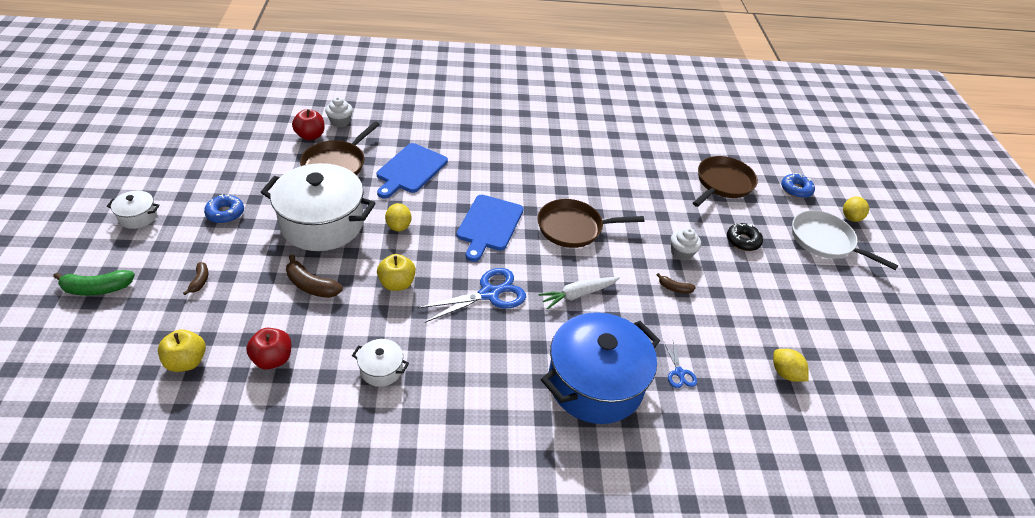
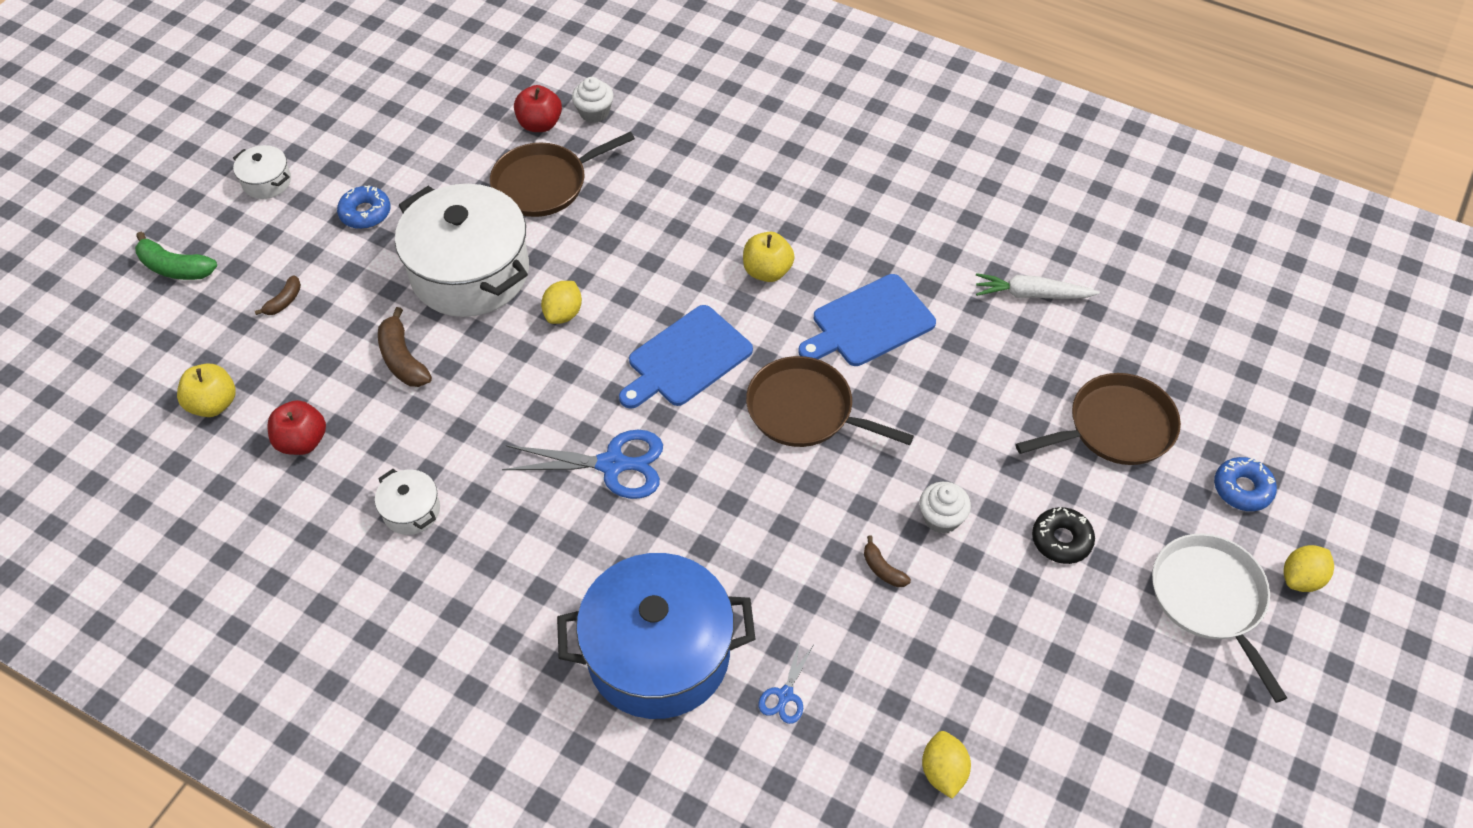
camera: 35 degrees right, 10 degrees up
blue cutting board [376,143,448,199] -> blue cutting board moved to [798,274,936,366]
yellow apple [377,254,416,291] -> yellow apple moved to [743,232,795,282]
white carrot [538,277,620,309] -> white carrot moved to [976,273,1100,299]

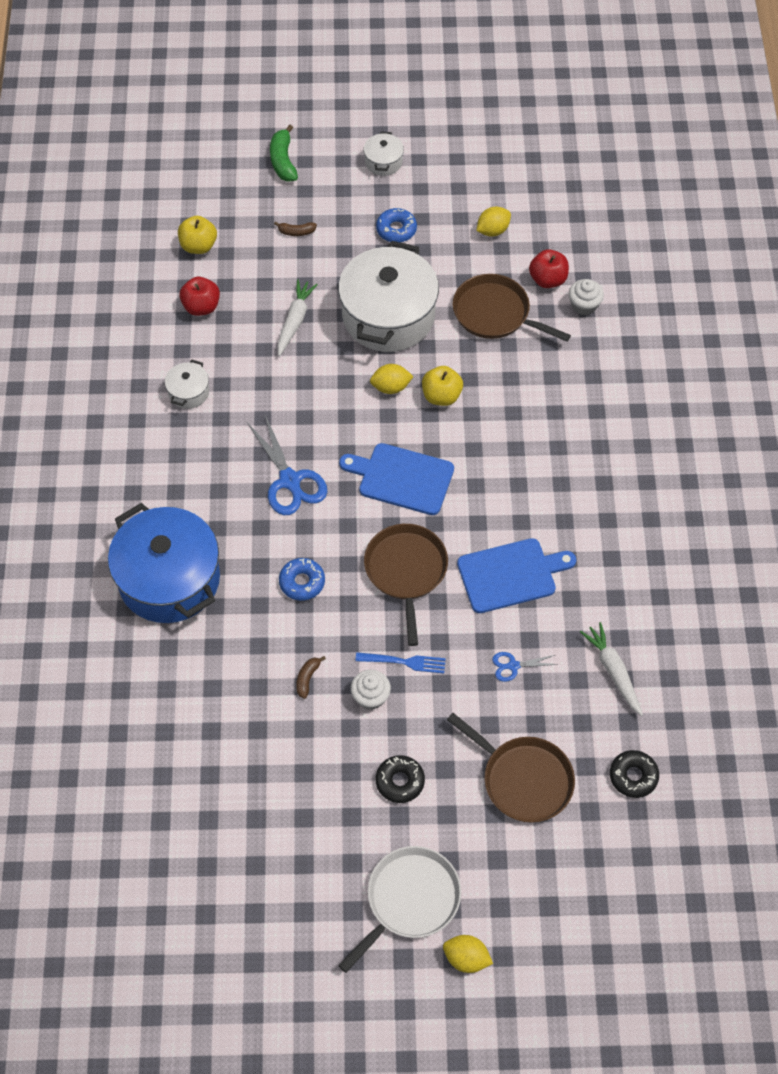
camera: 60 degrees right, 5 degrees up
brown banana [378,307,432,387] -> white carrot [277,279,318,356]
yellow apple [743,232,795,282] -> yellow apple moved to [422,366,463,406]
blue scissors [759,641,813,724] -> blue scissors moved to [492,652,558,682]
blue cutting board [798,274,936,366] -> blue cutting board turned 135 degrees clockwise [457,538,576,613]
yellow lemon [922,731,971,799] -> yellow lemon moved to [476,207,511,237]
blue donut [1214,457,1277,511] -> blue donut moved to [279,558,325,601]
none -> blue fork [355,652,446,673]
none -> black donut [610,750,659,798]

